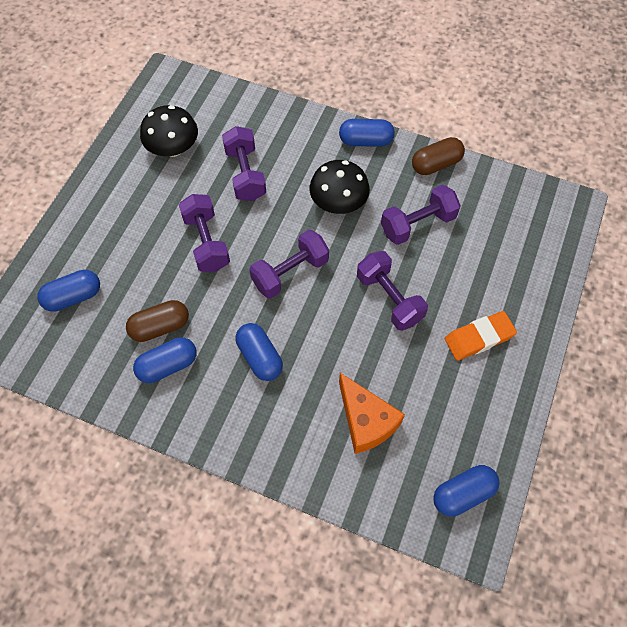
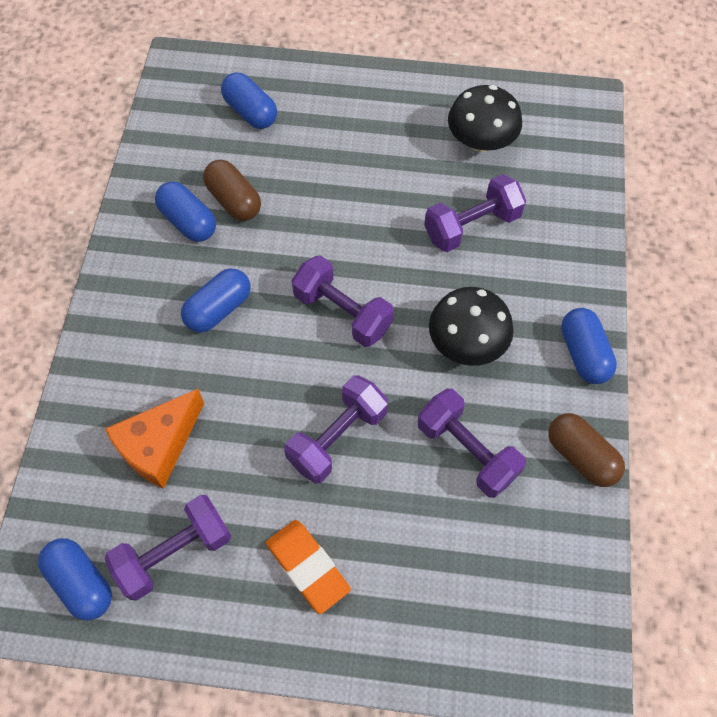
camera: 75 degrees right, 0 degrees up
purple dumbbell [179,194,230,272] -> purple dumbbell moved to [104,495,231,601]

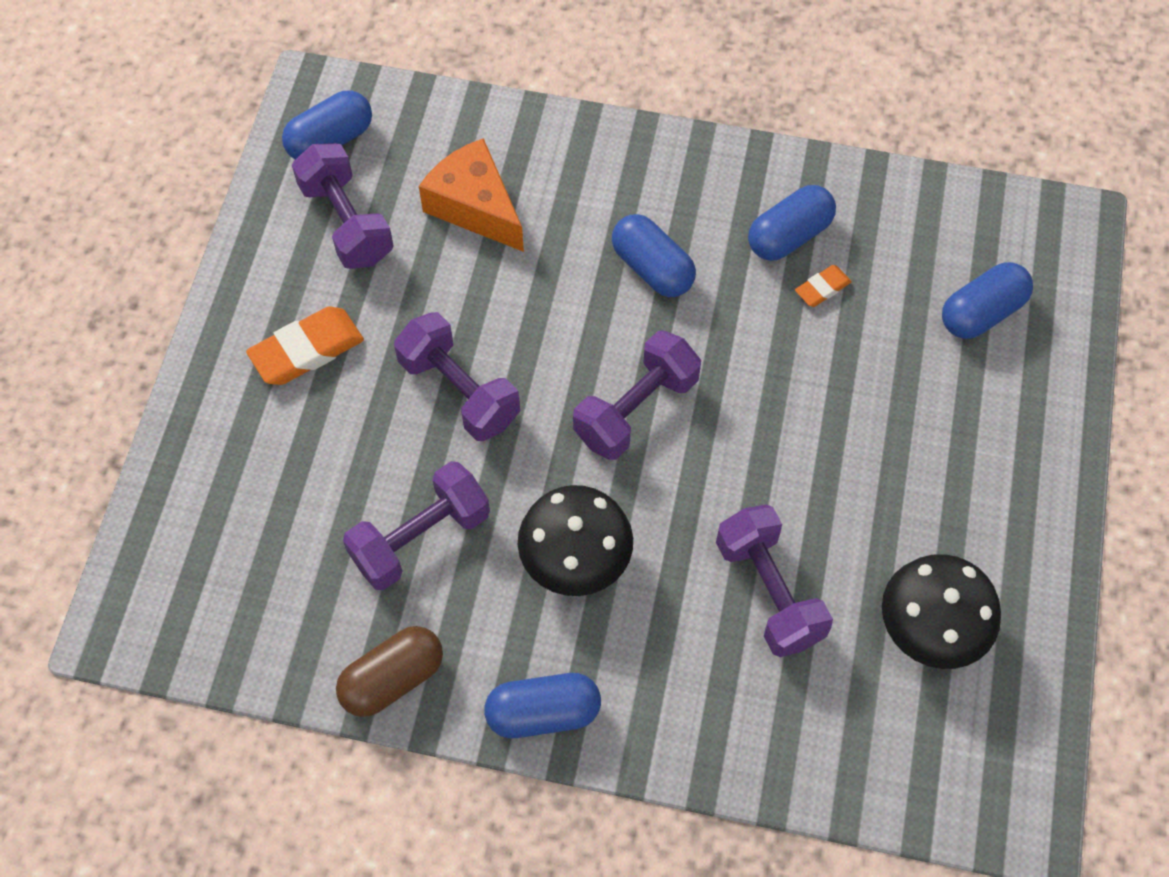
camera: 95 degrees right, 0 degrees up
brown capsule [203,159,261,221] -> orange eraser [795,265,852,307]

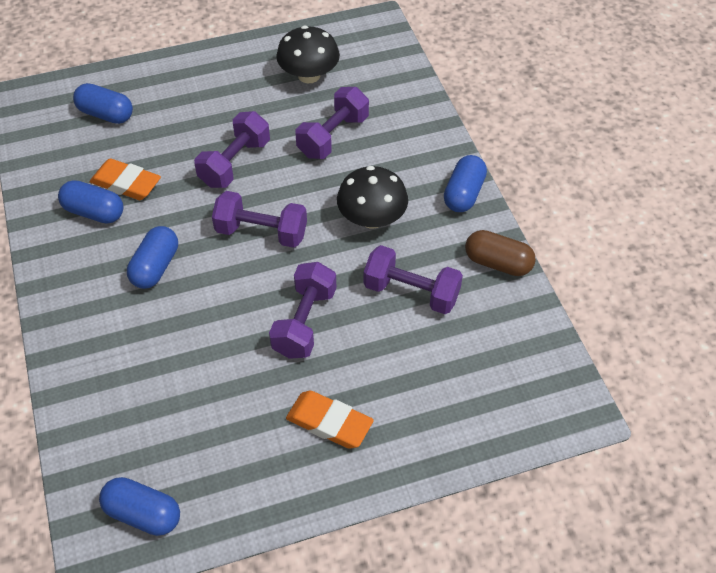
camera: 120 degrees left, 10 degrees down
purple dumbbell [292,143,394,269] -> purple dumbbell moved to [194,111,270,188]
orange cheese [419,138,524,252] -> none
blue capsule [484,673,601,738] -> blue capsule turned 60 degrees clockwise [444,155,487,212]
orange eraser [795,265,852,307] -> orange eraser [89,158,161,200], size x1.85

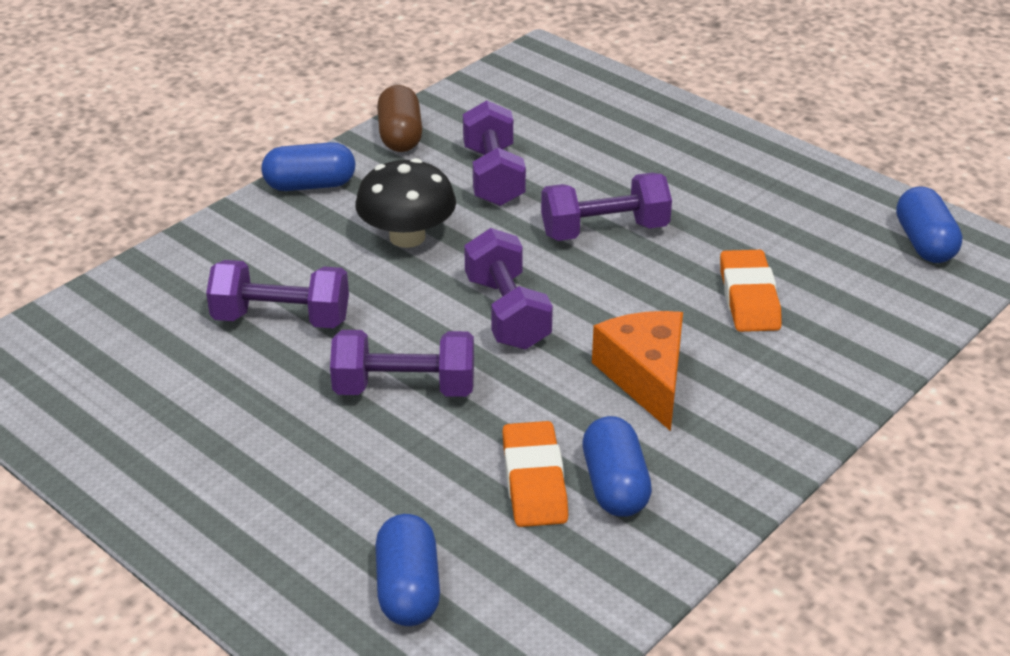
camera: 120 degrees left, 15 degrees down
blue capsule [127,226,178,289] -> orange cheese [592,311,683,431]
black mushroom [276,26,340,83] -> none
orange eraser [286,391,374,449] -> orange eraser moved to [720,250,782,332]

